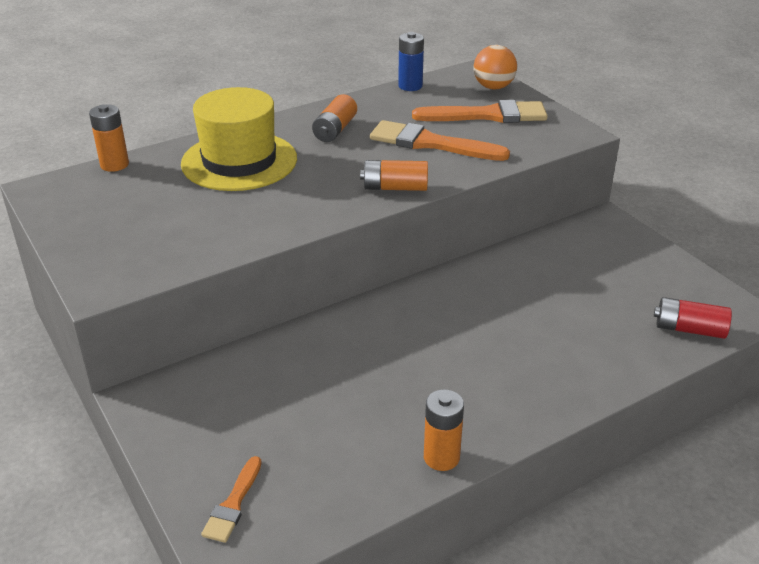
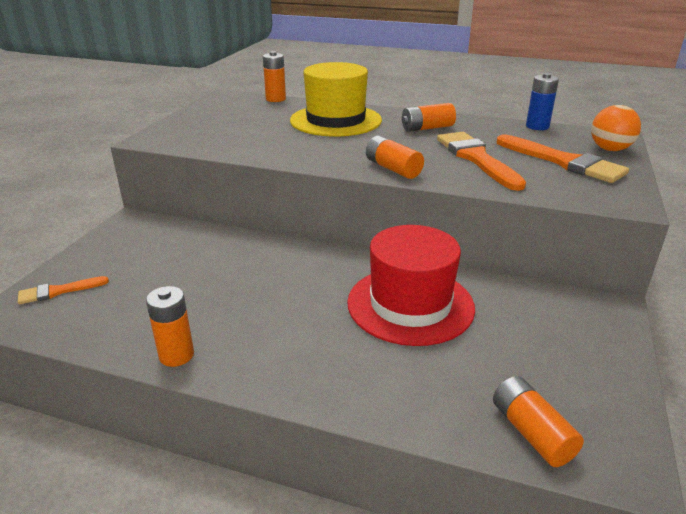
camera: 50 degrees right, 5 degrees down
red battery [654,297,732,339] -> orange battery [493,376,584,467]
none -> red hat [347,225,475,346]

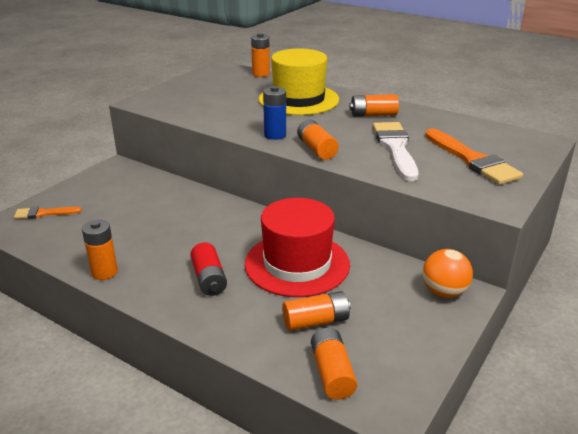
camera: 15 degrees right, 0 degrees up
orange brush [437,132,526,191] -> white brush [373,122,418,181]
blue battery [526,73,559,130] -> blue battery moved to [263,86,286,140]
orange ball [591,105,641,151] -> orange ball moved to [422,249,473,298]
none -> red battery [190,242,227,296]
none -> orange battery [282,291,351,331]

